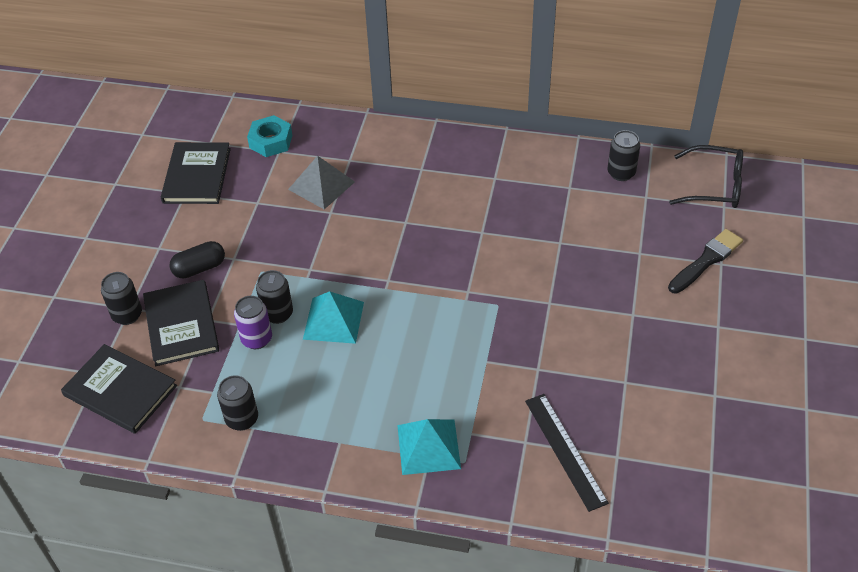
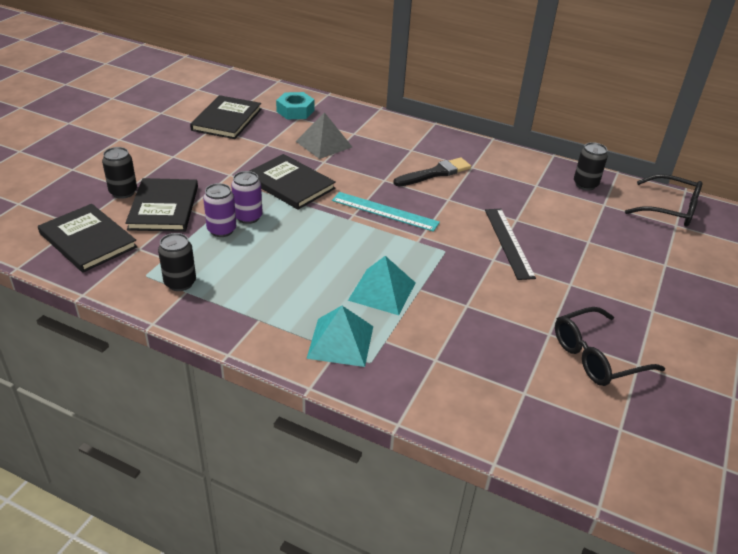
camera: 10 degrees right, 10 degrees down
black capsule [169,241,225,278] -> none
black can [256,270,293,324] -> purple can [231,171,263,224]
turquoise pyramid [303,291,364,344] -> turquoise pyramid moved to [348,256,415,315]
black ruler [525,394,609,512] -> black ruler moved to [485,209,536,280]
black brush [668,229,743,294] -> black brush moved to [393,157,471,186]
none -> black book [250,154,336,210]
none -> turquoise ruler [332,192,440,232]
none -> black glasses [555,307,665,386]

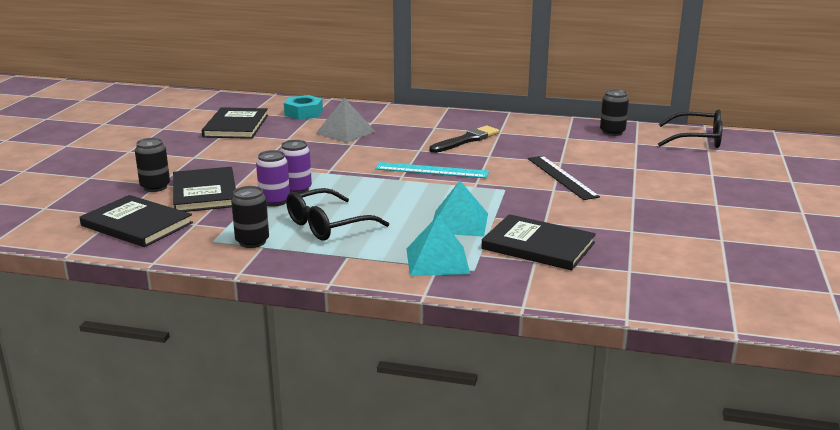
camera: 10 degrees left, 15 degrees down
black book [250,154,336,210] -> black book moved to [481,214,596,270]
black glasses [555,307,665,386] -> black glasses moved to [286,188,389,241]

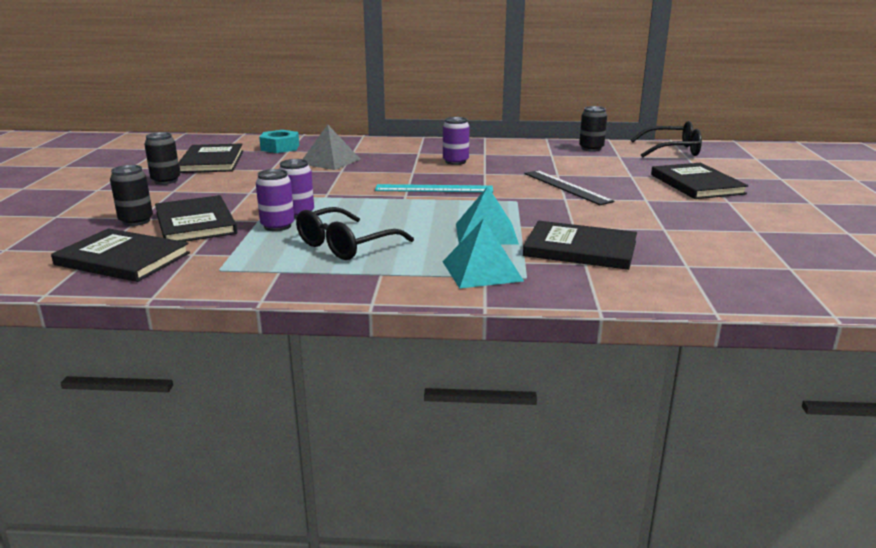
camera: 10 degrees left, 0 degrees up
black can [231,186,269,248] -> black can moved to [144,132,180,184]
black brush [429,126,500,153] -> purple can [443,117,470,165]
none -> black book [651,163,748,199]

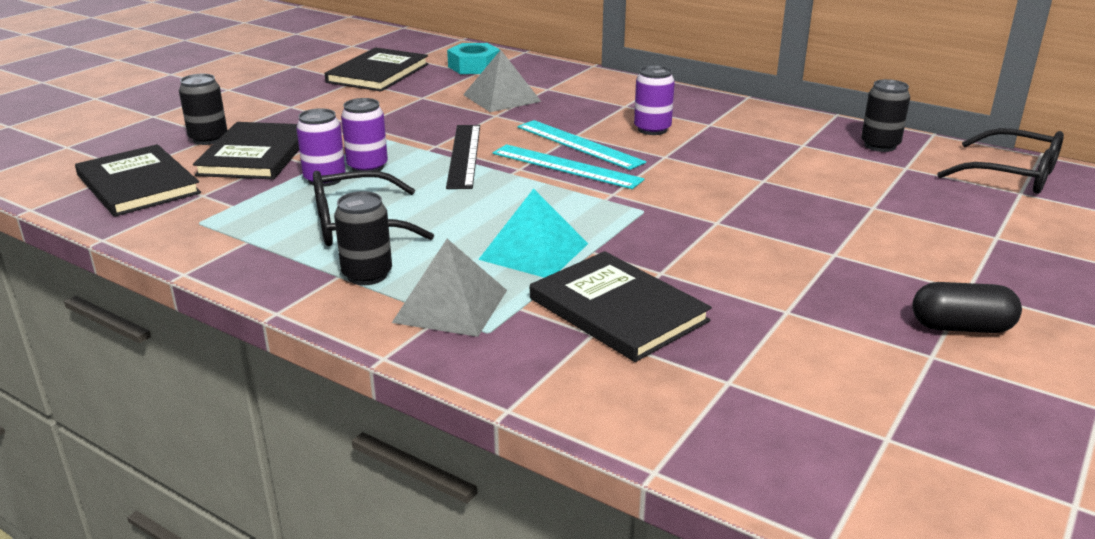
camera: 30 degrees right, 5 degrees up
black can [144,132,180,184] -> black can moved to [334,191,392,285]
turquoise pyramid [442,219,524,289] -> grey pyramid [392,239,507,337]
black ruler [524,170,614,205] -> black ruler moved to [446,125,480,189]
black book [651,163,748,199] -> none
none -> turquoise ruler [517,120,646,170]
none -> black capsule [912,282,1022,333]

